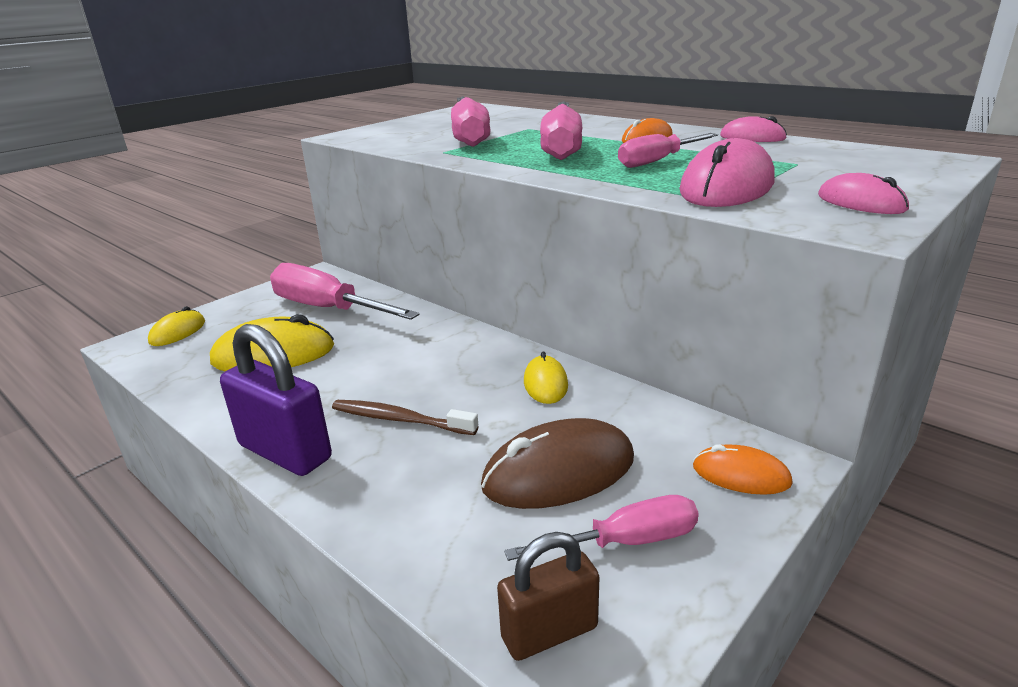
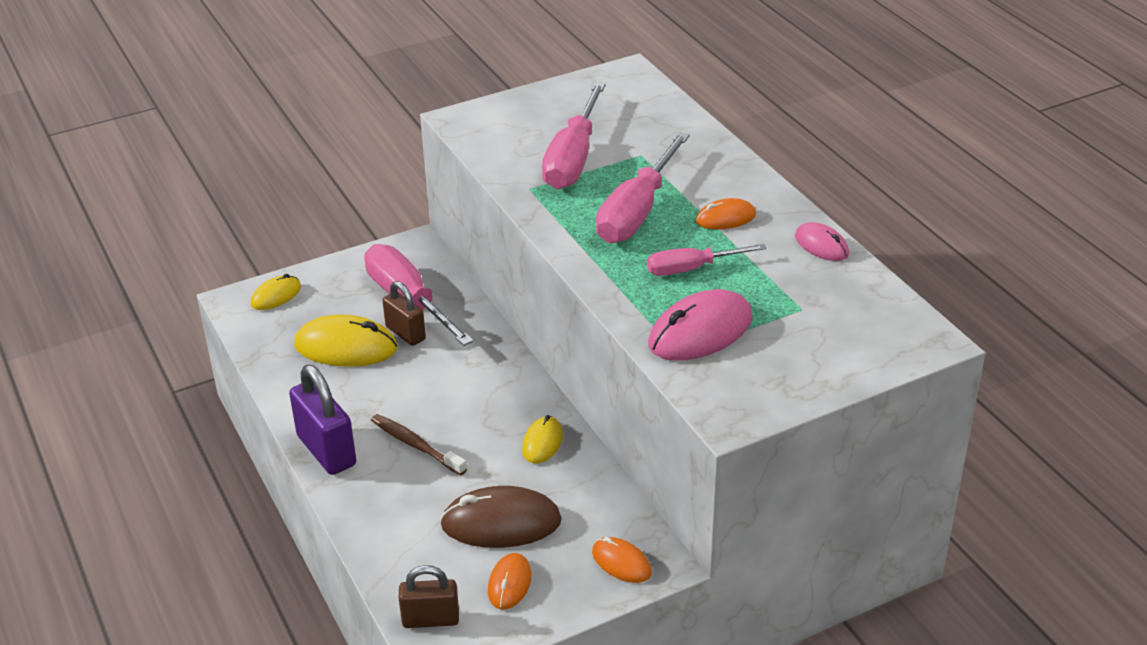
camera: 20 degrees right, 10 degrees up
pink screwdriver [504,495,699,561] -> orange mouse [488,553,531,609]
pink mouse [818,173,909,214] -> none
none -> brown padlock [383,281,426,346]

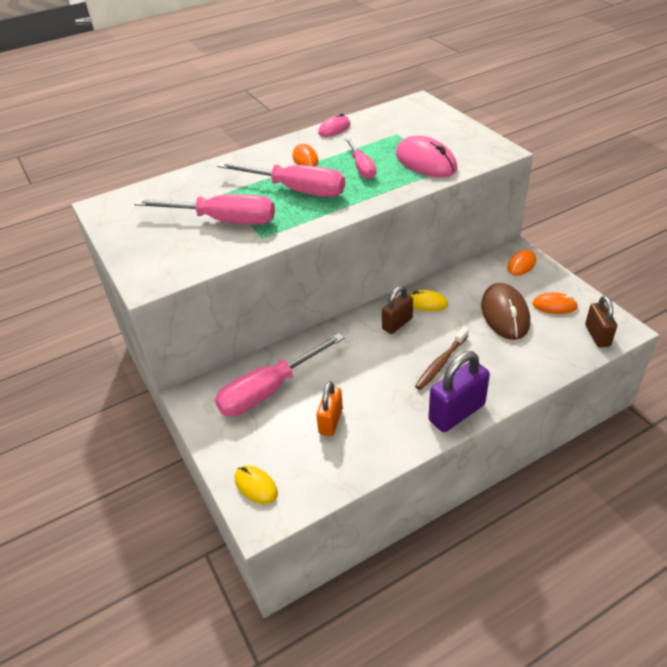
camera: 90 degrees left, 5 degrees up
yellow mouse [294,315,398,367] -> orange padlock [316,381,343,436]
brown padlock [383,281,426,346] -> brown padlock moved to [382,286,413,334]

